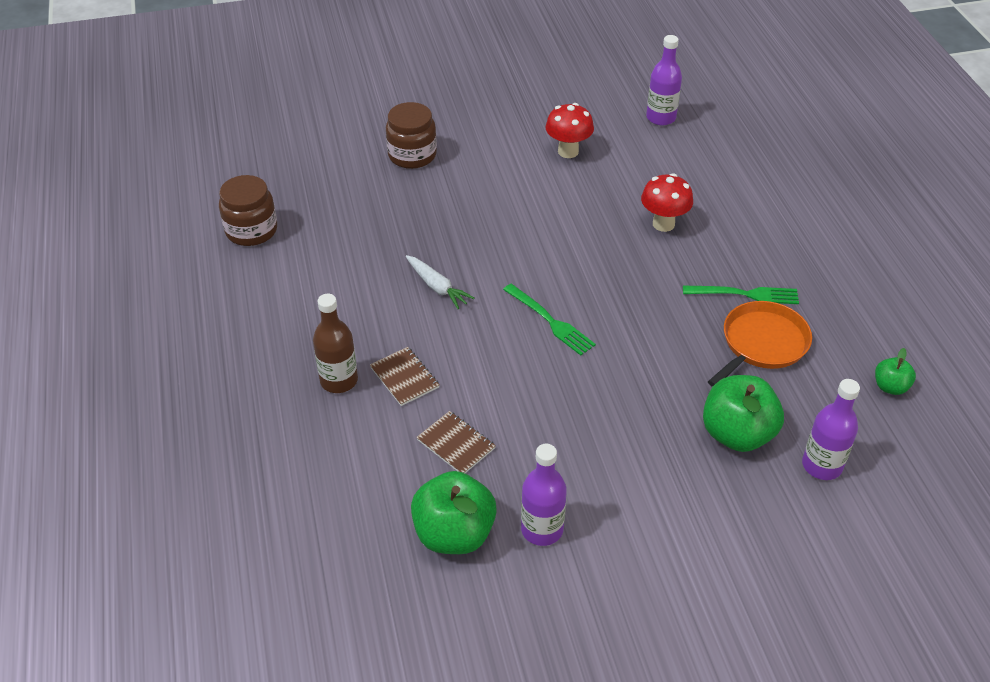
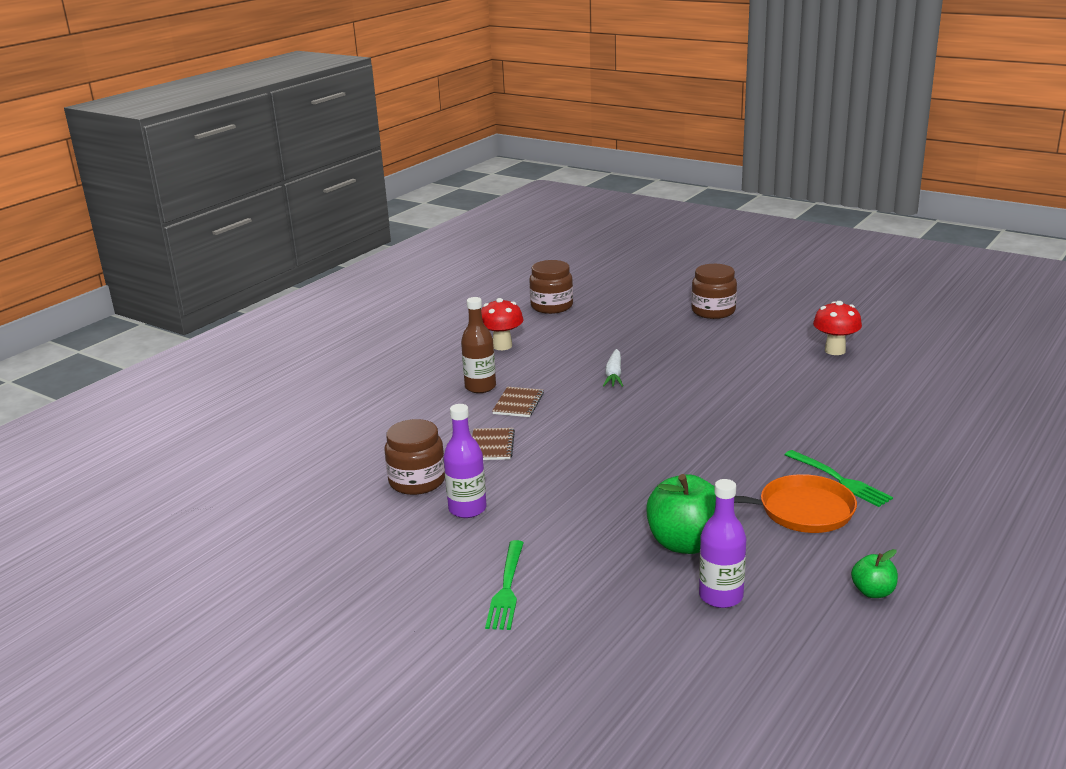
camera: 50 degrees right, 20 degrees down
green apple [411,471,497,554] -> brown jar [385,419,445,495]
green fork [503,284,596,356] -> green fork moved to [485,540,524,630]
red mushroom [641,173,693,232] -> red mushroom moved to [481,298,524,350]
purple bottle [646,35,682,125] -> none

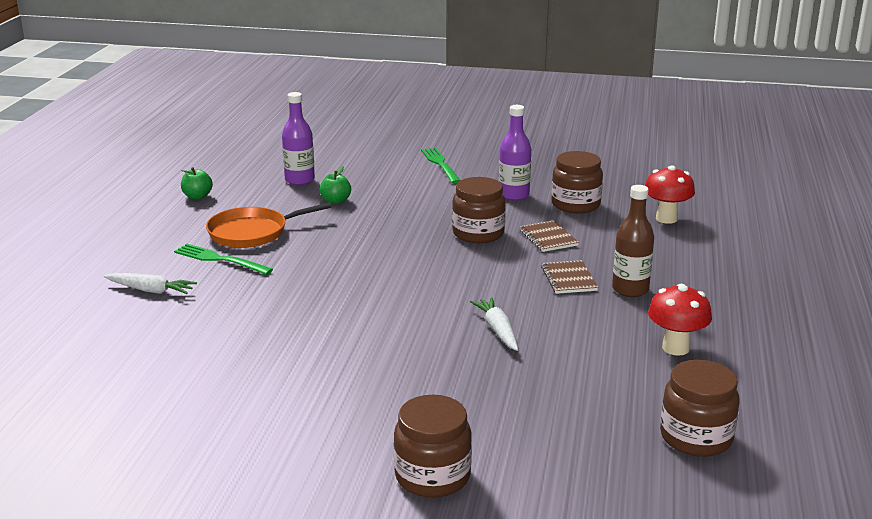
camera: 155 degrees right, 0 degrees up
green apple [646,474,716,554] -> green apple [320,166,351,204], size x0.51
red mushroom [813,301,862,355] -> red mushroom moved to [645,165,695,224]
none -> white carrot [104,273,197,294]
none -> brown jar [452,177,506,243]

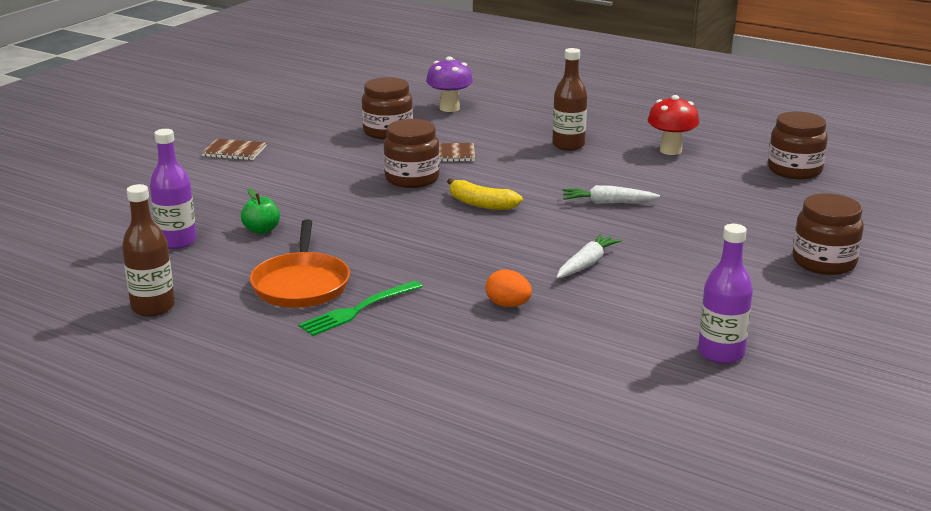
camera: 70 degrees left, 0 degrees up
white carrot [104,273,197,294] -> white carrot moved to [557,234,622,278]
green apple [181,167,213,199] -> brown bottle [122,184,175,316]
green fork [421,148,460,184] -> none
purple bottle [499,105,531,201] -> purple bottle moved to [698,224,753,364]
brown notebook [541,260,598,294] -> brown notebook moved to [202,139,267,160]
red mushroom [645,165,695,224] -> purple mushroom [426,56,473,112]
none -> yellow banana [447,178,523,210]
none -> orange egg [485,270,532,307]

